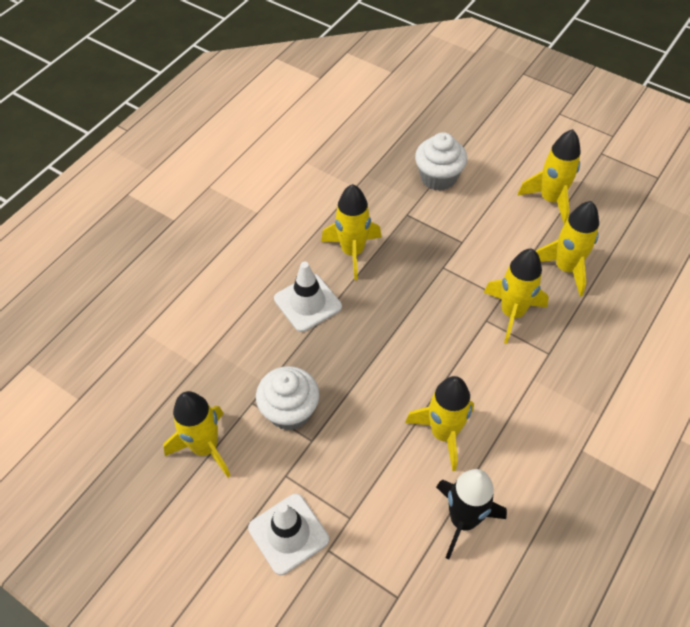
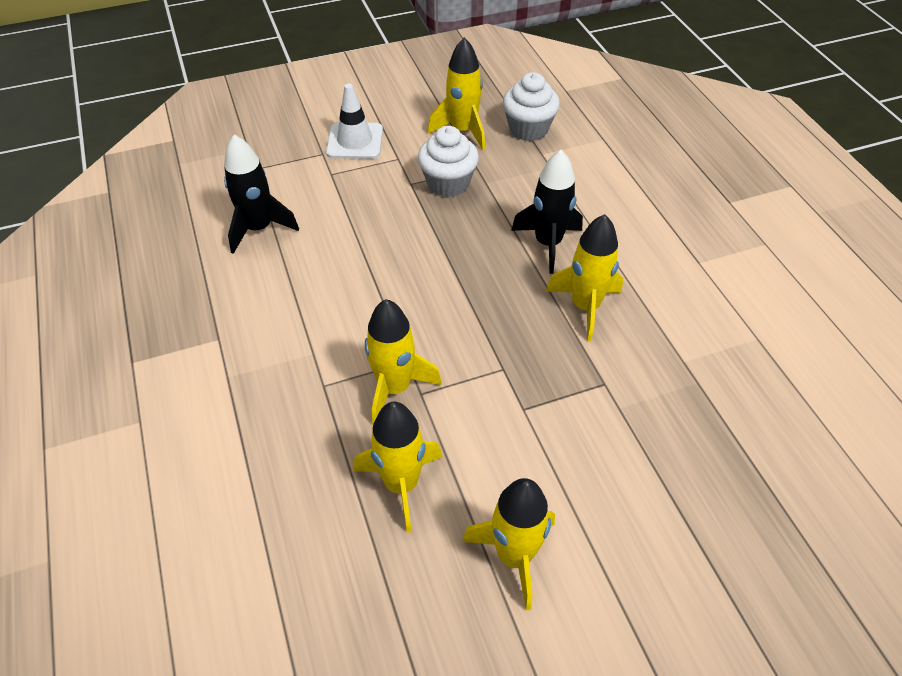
camera: 125 degrees right, 5 degrees down
white traffic cone [274,261,342,332] -> black rocket [511,150,583,274]
yellow rocket [405,376,474,471] -> none
white cupcake [415,132,467,191] -> white cupcake moved to [503,72,560,141]

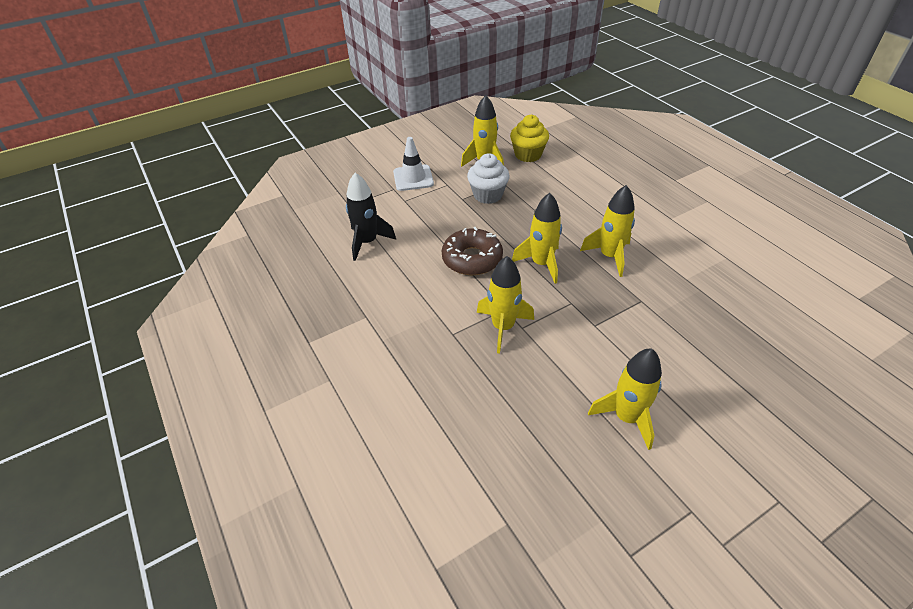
camera: 10 degrees left, 5 degrees down
yellow rocket [354,402,443,533] -> yellow rocket moved to [512,193,562,284]
white cupcake [503,72,560,141] -> yellow cupcake [510,115,549,162]
black rocket [511,150,583,274] -> none
none -> brown donut [442,227,503,275]

